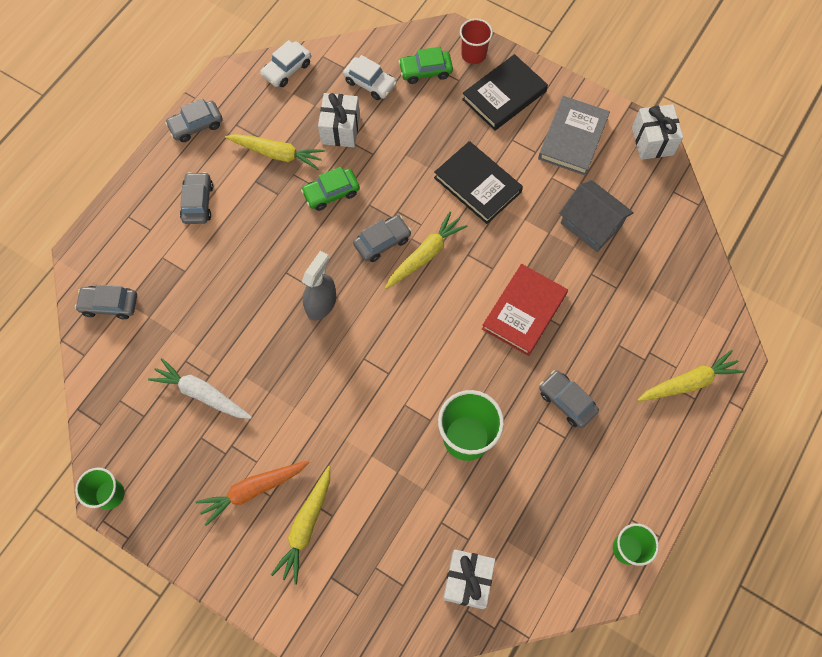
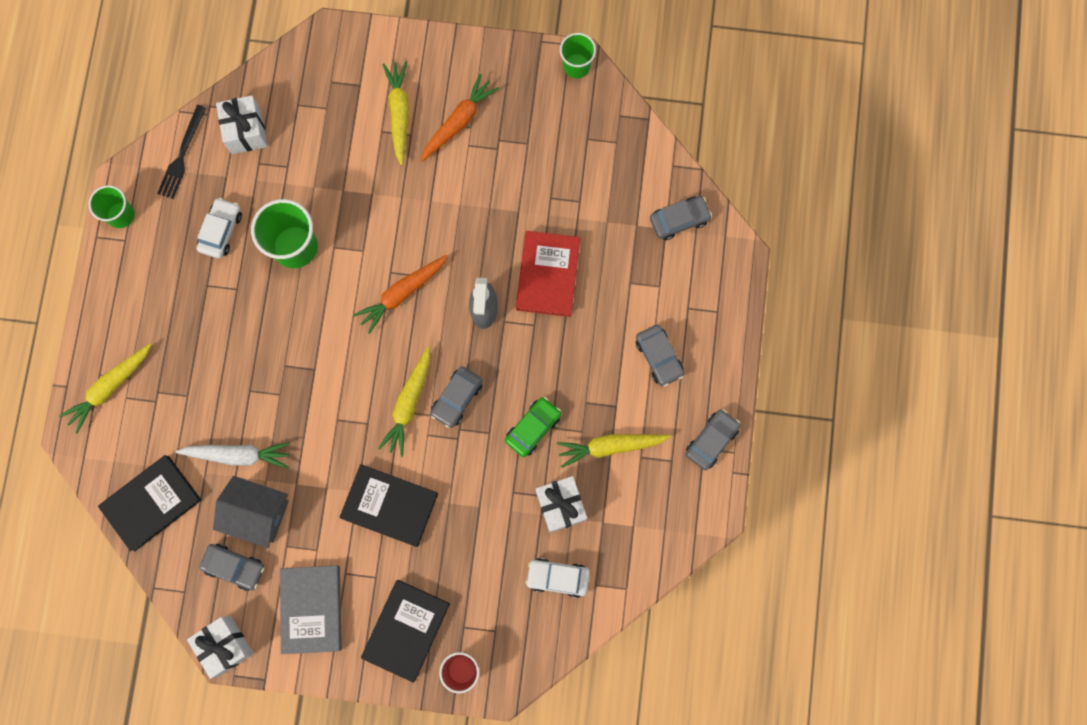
camera: 155 degrees right, 10 degrees up
white carrot [148,358,252,419] -> white carrot moved to [175,442,290,468]
white car [260,40,311,87] -> white car moved to [197,198,242,259]
green car [399,47,453,84] -> none
red book [482,264,568,356] -> red book moved to [516,231,580,317]
grey car [539,370,599,428] -> grey car moved to [199,544,264,591]
none -> black book [98,455,201,552]
none -> black fork [157,105,206,199]
none -> orange carrot [353,255,448,334]

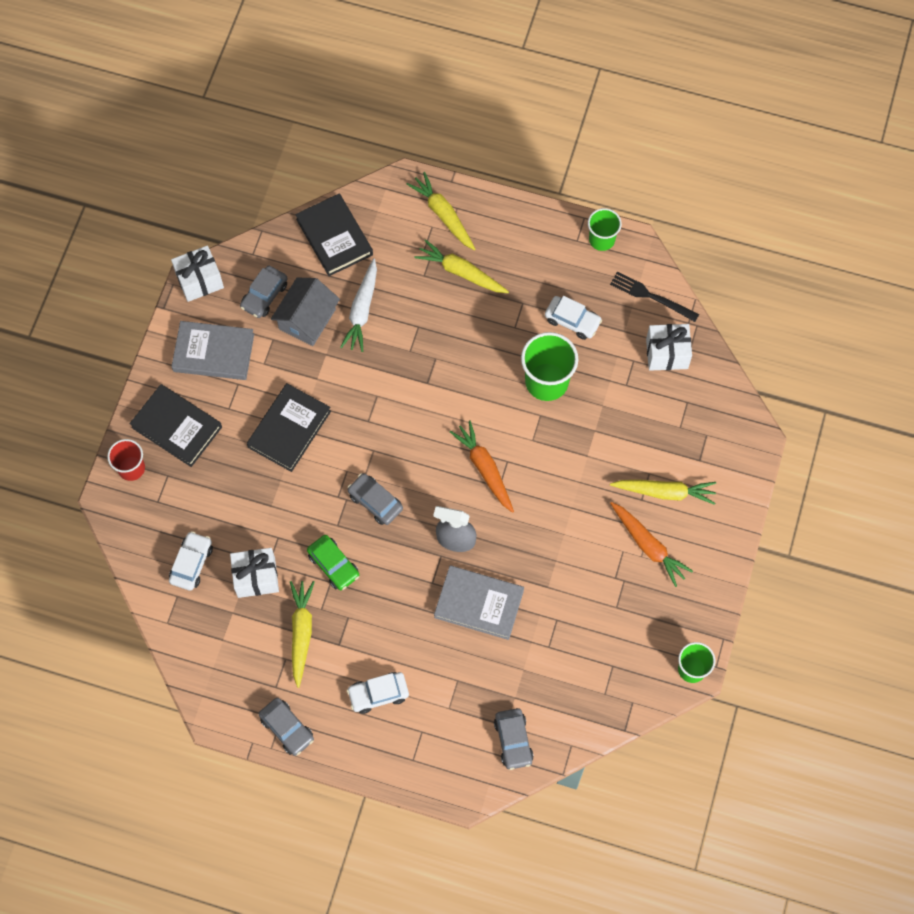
camera: 100 degrees right, 10 degrees down
yellow carrot [378,347,430,457] -> yellow carrot moved to [414,239,509,293]
red book [516,231,580,317] -> grey book [434,565,524,640]
grey car [636,325,684,386] -> white car [347,672,409,714]

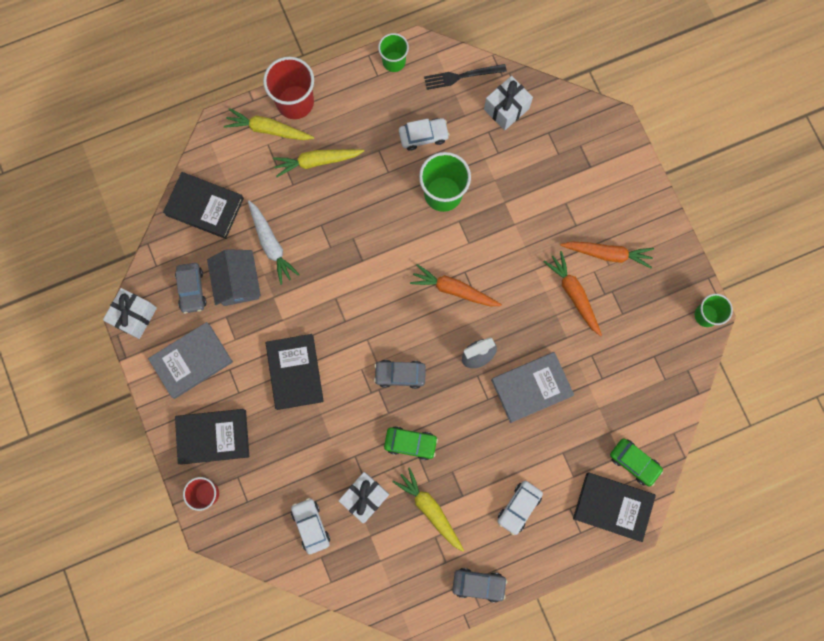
camera: 40 degrees left, 10 degrees up
grey car [494,708,534,770] -> green car [610,438,663,486]
yellow carrot [610,480,716,505] -> none
none -> red cup [263,57,314,119]
none -> orange carrot [543,251,602,336]
none -> black book [573,473,656,542]

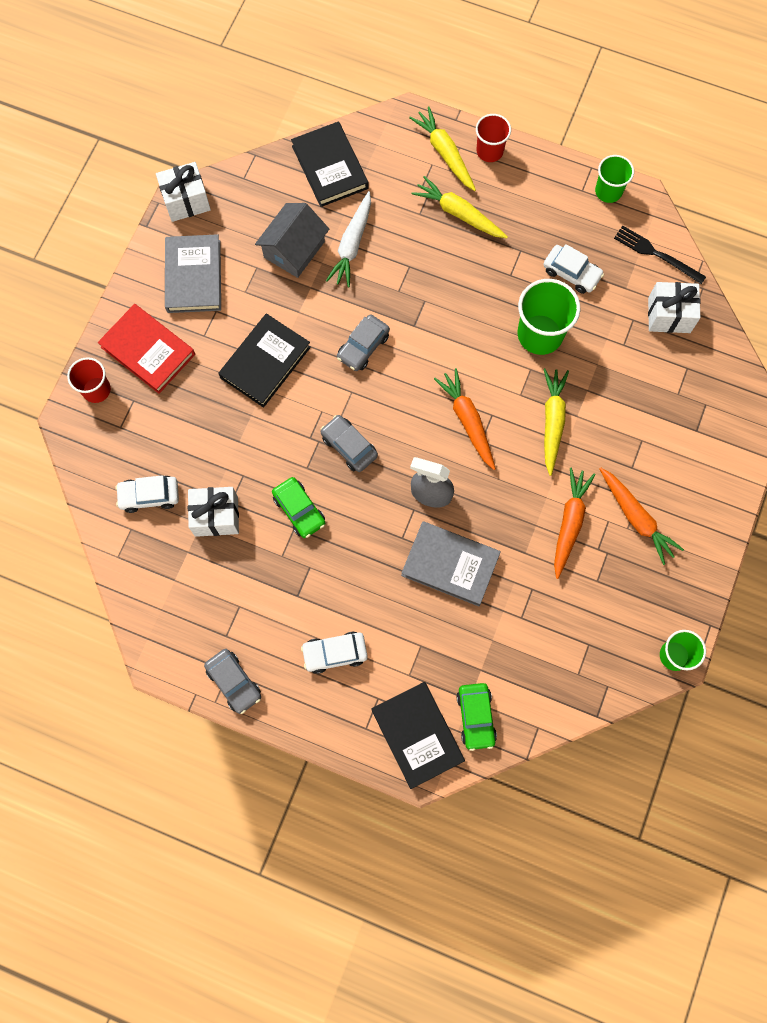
camera: 45 degrees right, 5 degrees down
grey book [148,322,233,399] -> grey book turned 75 degrees clockwise [165,234,221,313]
grey car [175,263,207,314] -> grey car moved to [337,314,390,371]
black book [175,409,249,465] -> red book [98,304,195,394]
red cup [263,57,314,119] -> red cup [476,114,511,162], size x0.62
white car [291,498,330,554] -> white car turned 120 degrees counterclockwise [115,475,179,513]
yellow carrot [393,468,464,552] -> yellow carrot moved to [543,368,569,476]

